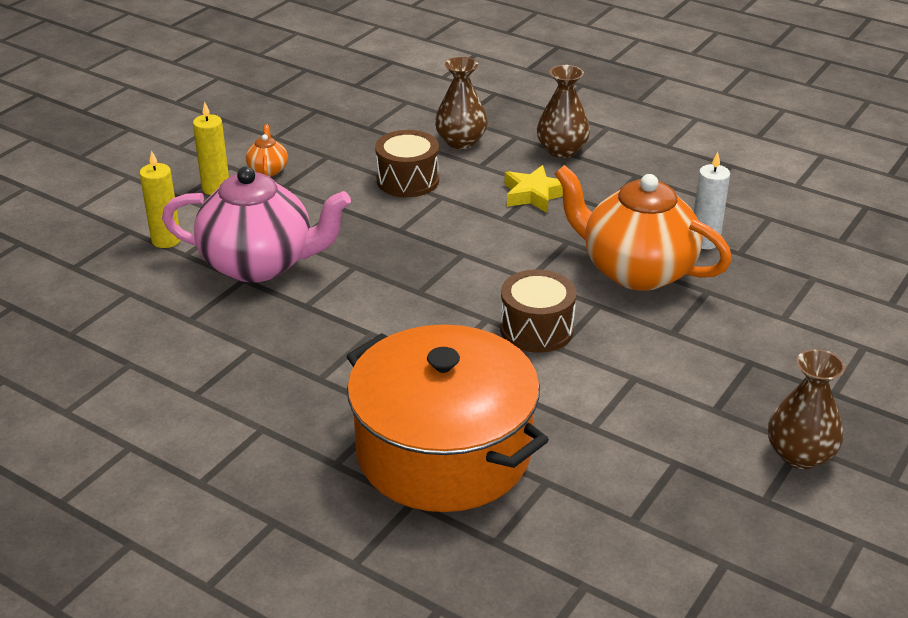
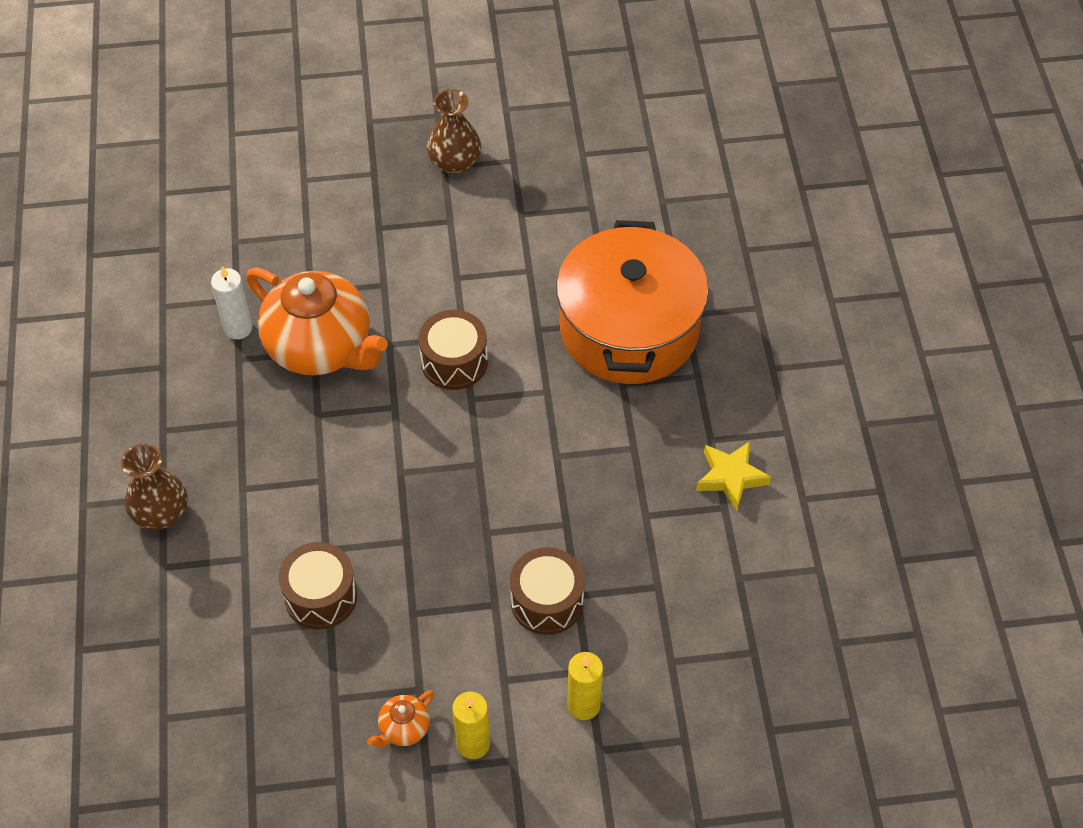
camera: 130 degrees left, 20 degrees up
pink teapot [162,167,351,282] -> brown drum [510,547,584,635]
brown vase [435,57,488,149] -> none
yellow star [505,165,563,213] -> yellow star moved to [696,441,771,510]
orange teapot [554,165,732,291] -> orange teapot turned 45 degrees counterclockwise [246,268,388,375]

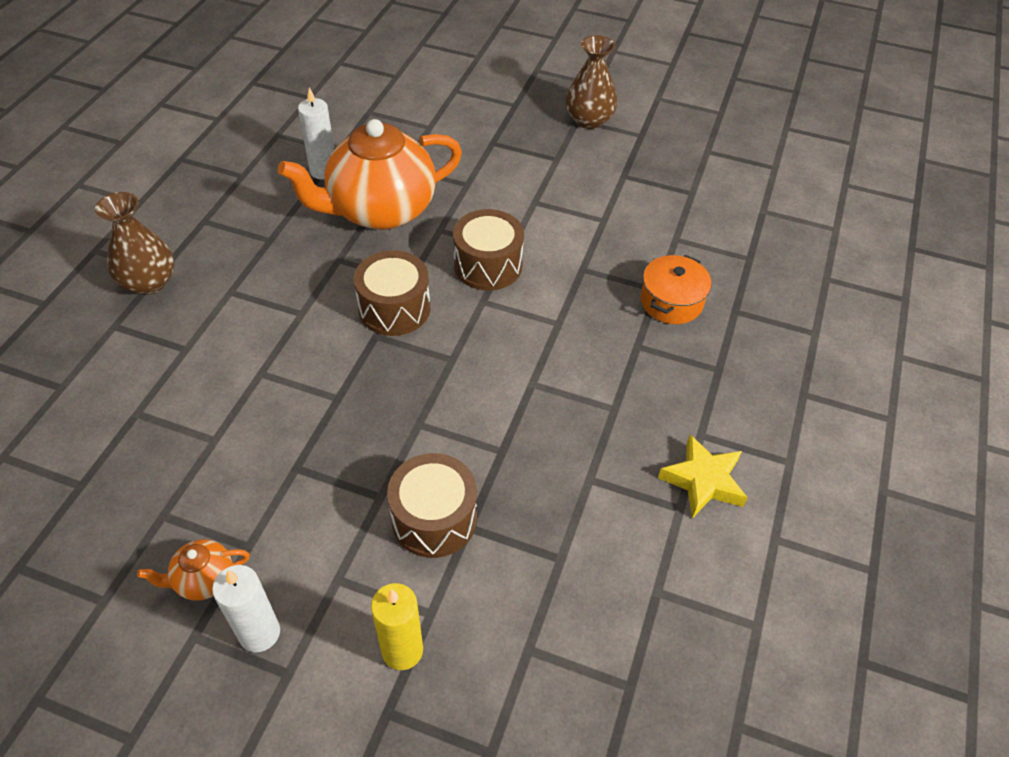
camera: 25 degrees right, 5 degrees down
orange teapot [246,268,388,375] -> orange teapot turned 90 degrees clockwise [278,119,462,230]
brown drum [279,542,357,629] -> brown drum moved to [354,250,430,336]
yellow candle [452,692,490,759] -> white candle [212,565,280,652]
orange pot [556,220,709,384] -> orange pot [641,255,712,324], size x0.42

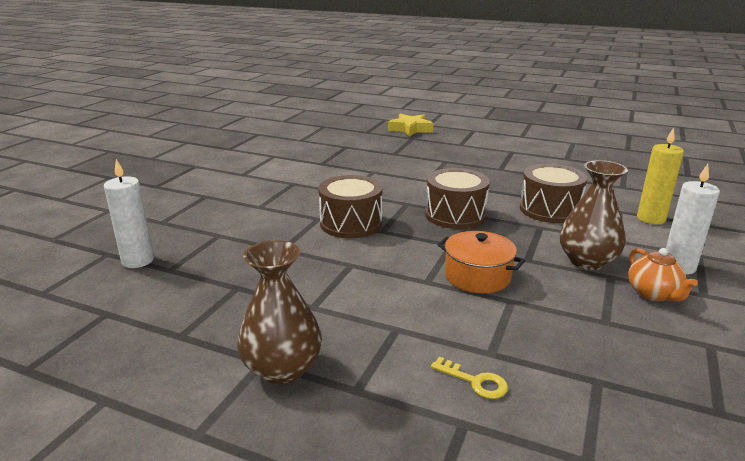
camera: 85 degrees left, 25 degrees down
orange teapot [278,119,462,230] -> none
brown drum [453,209,524,291] -> brown drum moved to [425,168,490,229]
brown vase [566,35,618,129] -> brown vase moved to [560,160,628,270]
orange pot [641,255,712,324] -> orange pot moved to [437,231,525,293]
yellow star [658,434,748,518] -> yellow star moved to [388,114,433,137]
none -> yellow key [431,357,508,399]

